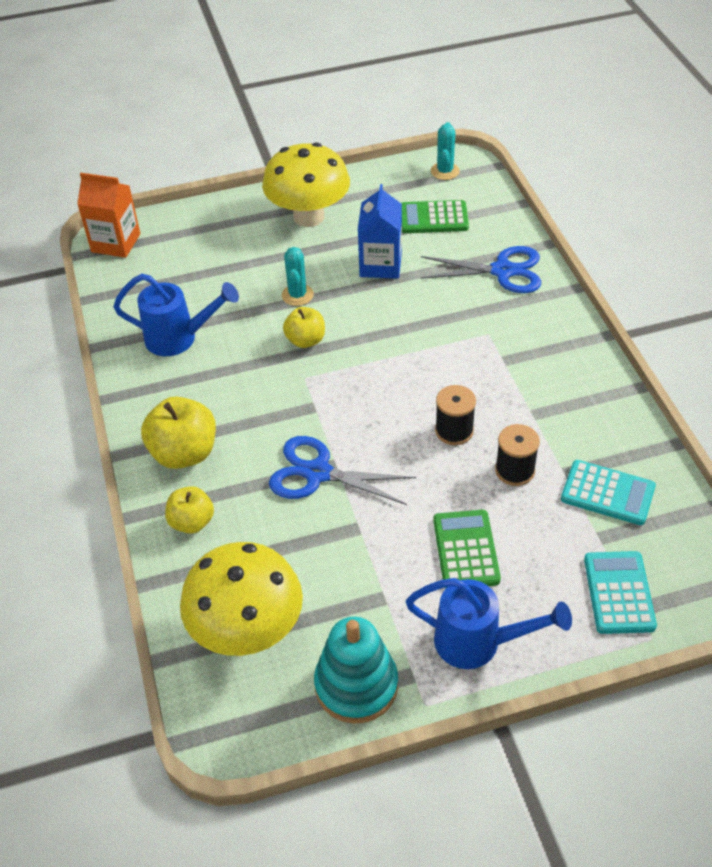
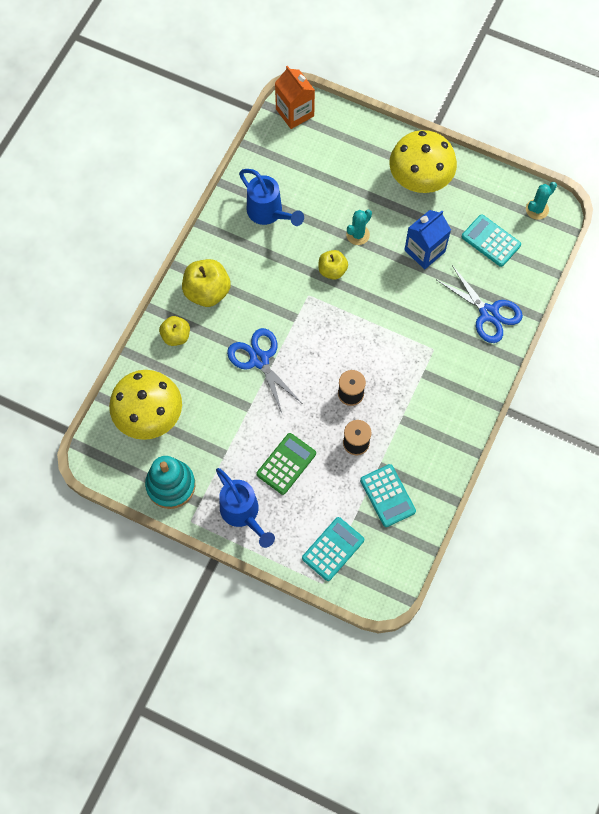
camera: 40 degrees right, 20 degrees up
green calculator [401,200,469,233] -> turquoise calculator [462,214,521,267]

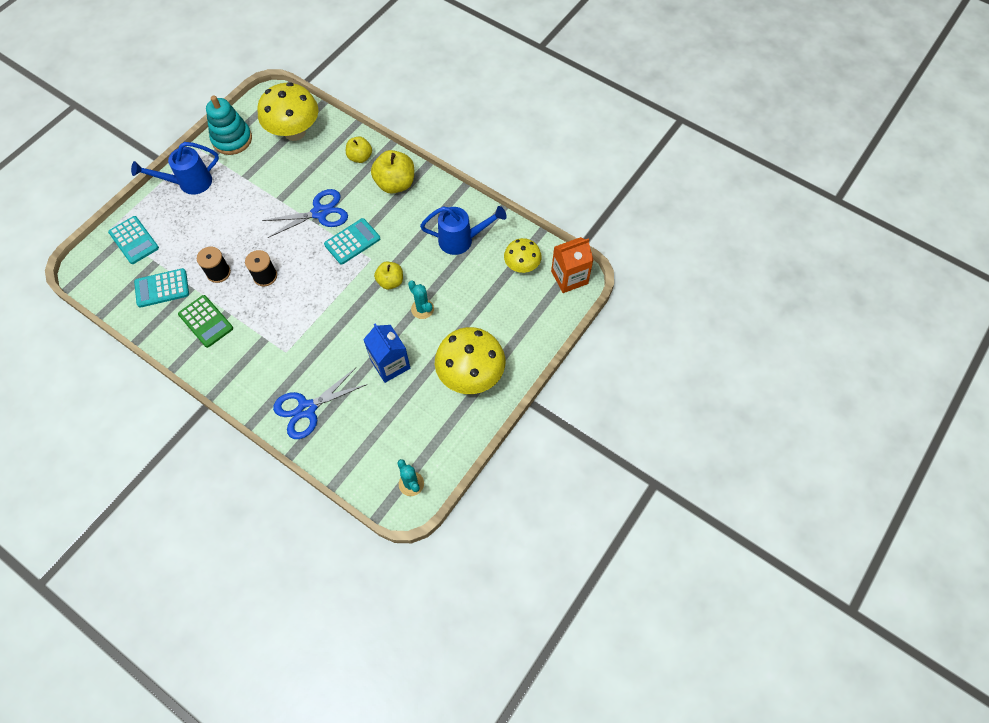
camera: 100 degrees right, 5 degrees down
blue watering can [239,169,304,226] -> blue watering can turned 150 degrees counterclockwise [420,206,507,255]
green calculator [256,433,316,495] -> green calculator moved to [178,295,233,348]
turquoise calculator [462,214,521,267] -> turquoise calculator moved to [324,218,380,265]
none -> yellow mushroom [504,238,542,273]

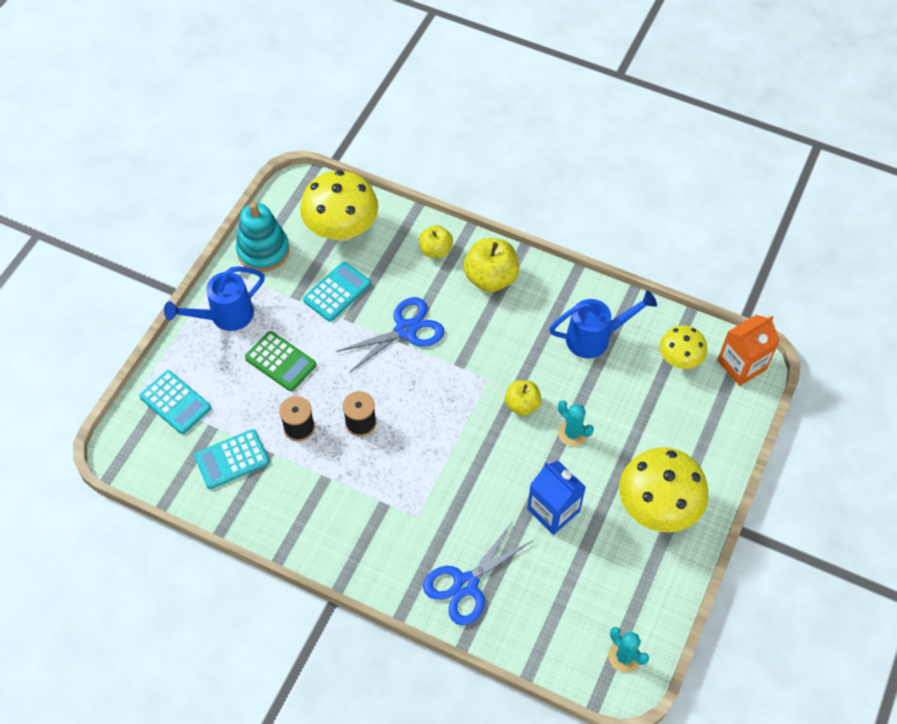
camera: 10 degrees left, 5 degrees down
green calculator [178,295,233,348] -> green calculator moved to [245,331,316,391]
turquoise calculator [324,218,380,265] -> turquoise calculator moved to [303,262,371,322]

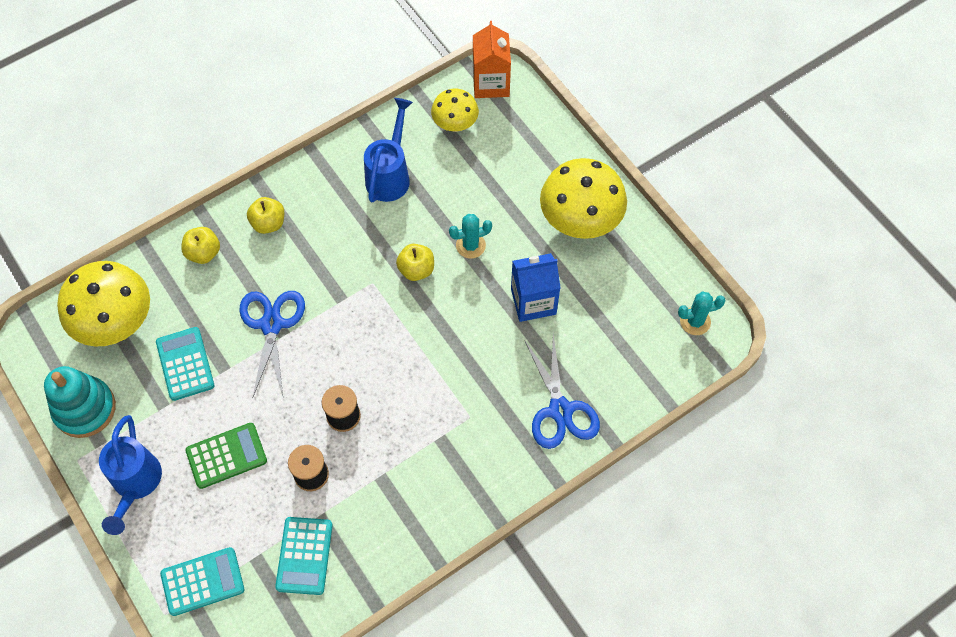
camera: 60 degrees left, 5 degrees up
yellow apple [464,238,519,292] -> yellow apple [247,197,285,234], size x0.62

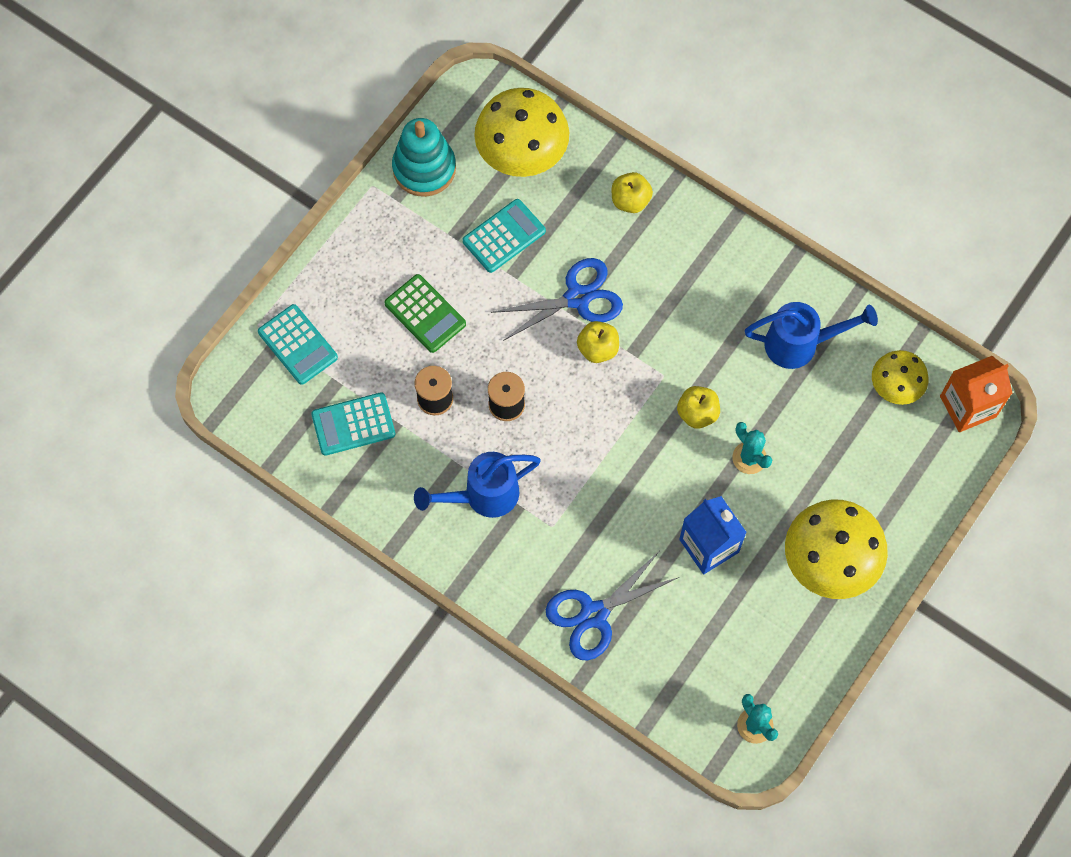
camera: 70 degrees right, 5 degrees up
blue watering can [99,415,162,535] -> blue watering can moved to [414,452,541,518]
yellow apple [247,197,285,234] -> yellow apple moved to [577,321,619,363]

